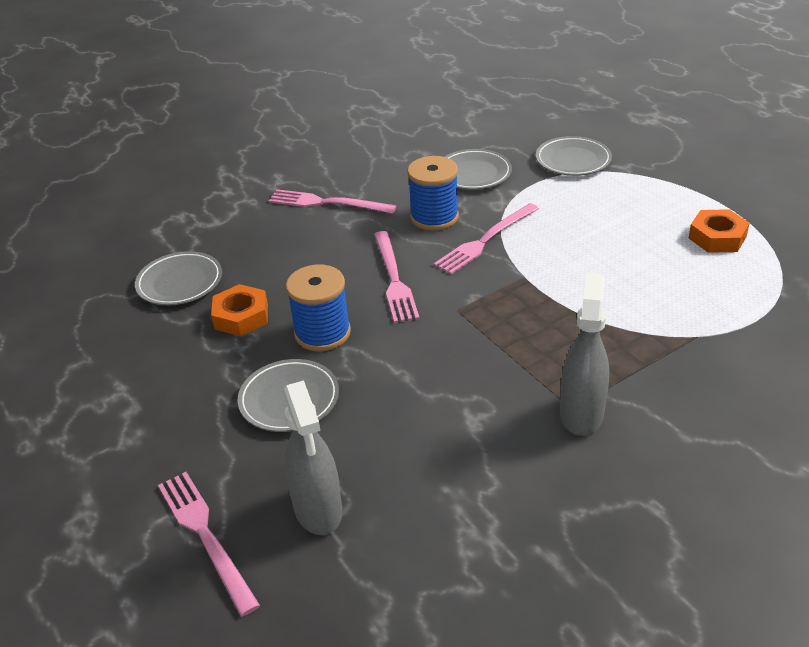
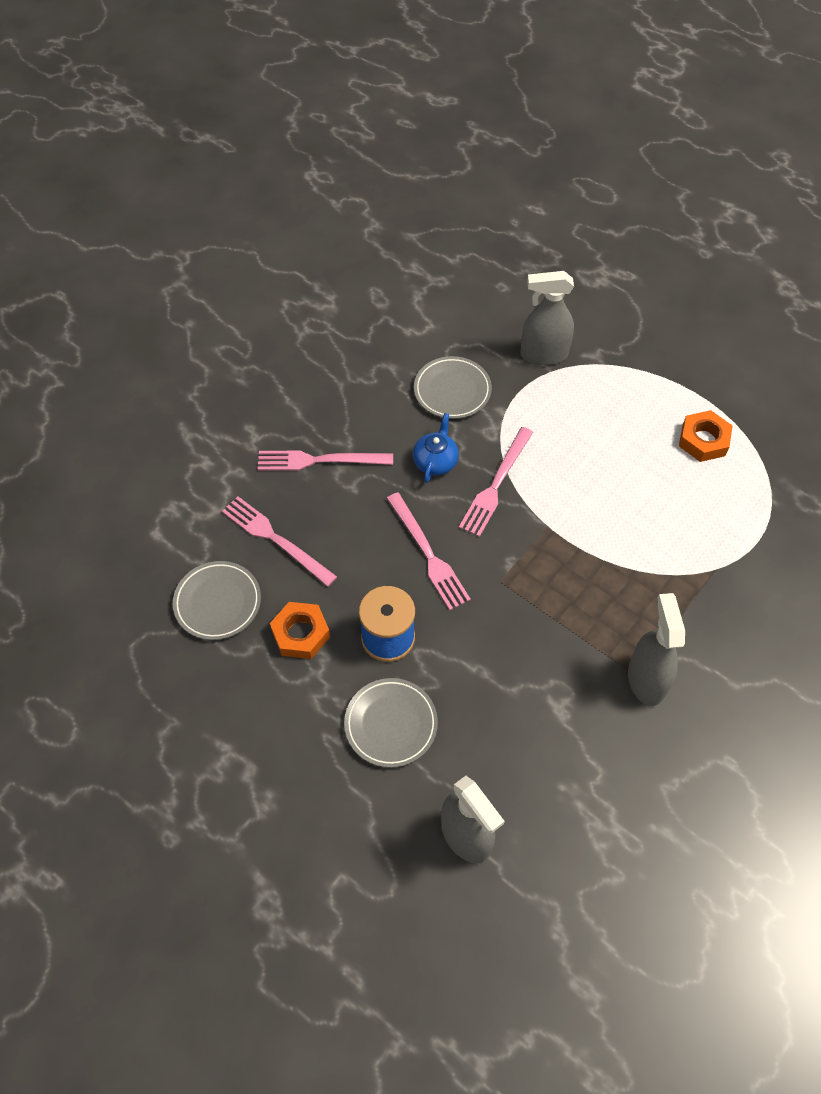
camera: 20 degrees left, 20 degrees up
pink fork [158,472,260,617] -> pink fork moved to [222,496,337,587]
blue spool [407,156,459,231] -> blue teapot [413,413,459,483]
grey plate [536,136,612,176] -> grey spray bottle [520,271,574,365]

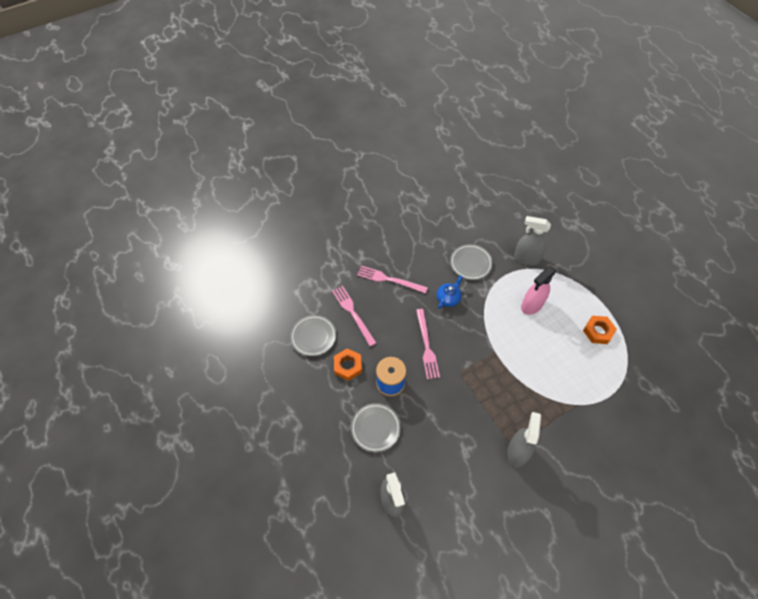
camera: 20 degrees right, 0 degrees up
pink fork [459,427,533,537] -> none
none -> pink spray bottle [521,267,557,315]

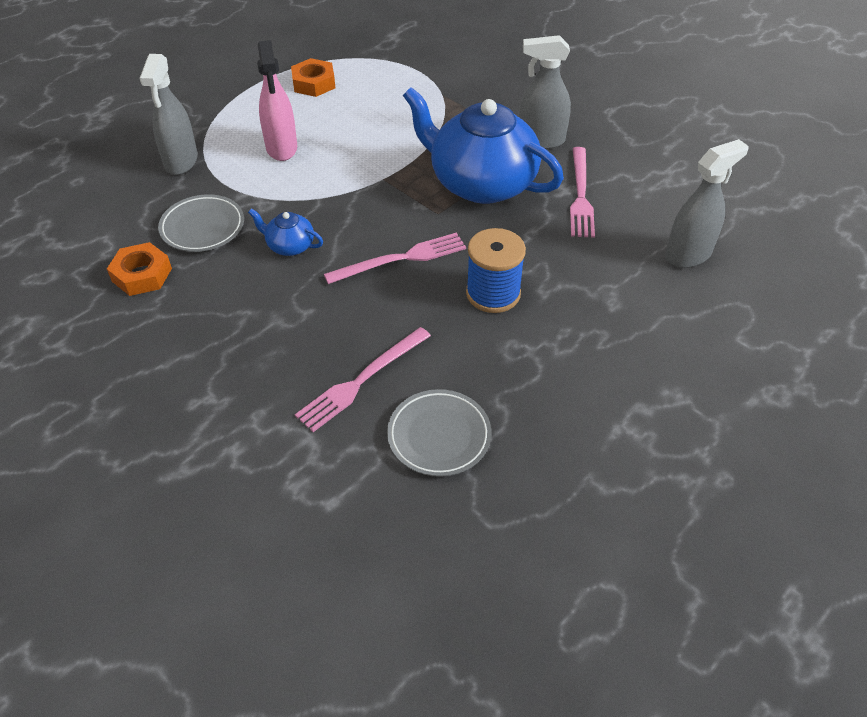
camera: 105 degrees left, 10 degrees down
orange nut [334,348,362,381] -> orange nut moved to [107,242,172,296]
grey plate [351,403,401,452] -> none
pink fork [357,266,428,293] -> pink fork moved to [570,147,595,238]
pink spray bottle [521,267,557,315] -> pink spray bottle turned 45 degrees clockwise [257,40,297,161]
none -> blue teapot [403,87,564,204]

